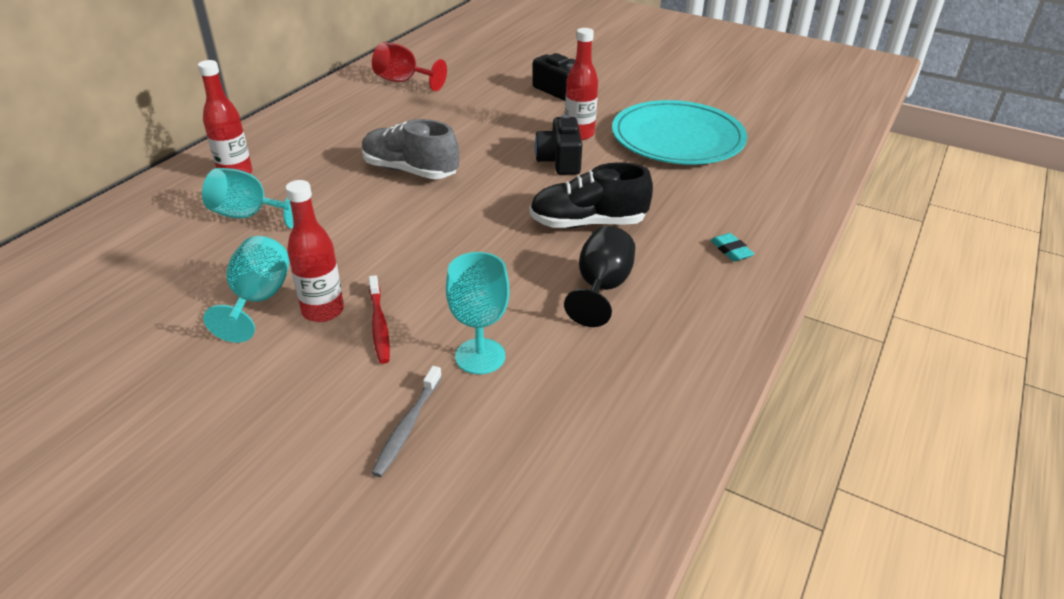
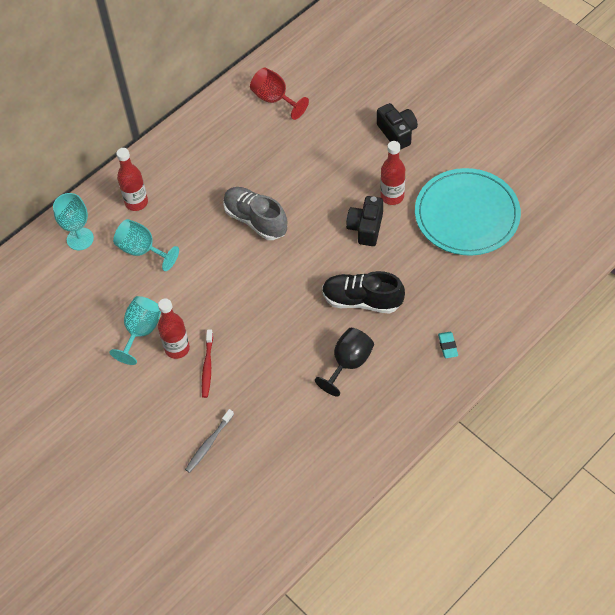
camera: 20 degrees right, 20 degrees up
turquoise goblet [446,252,510,374] -> turquoise goblet moved to [53,193,94,250]

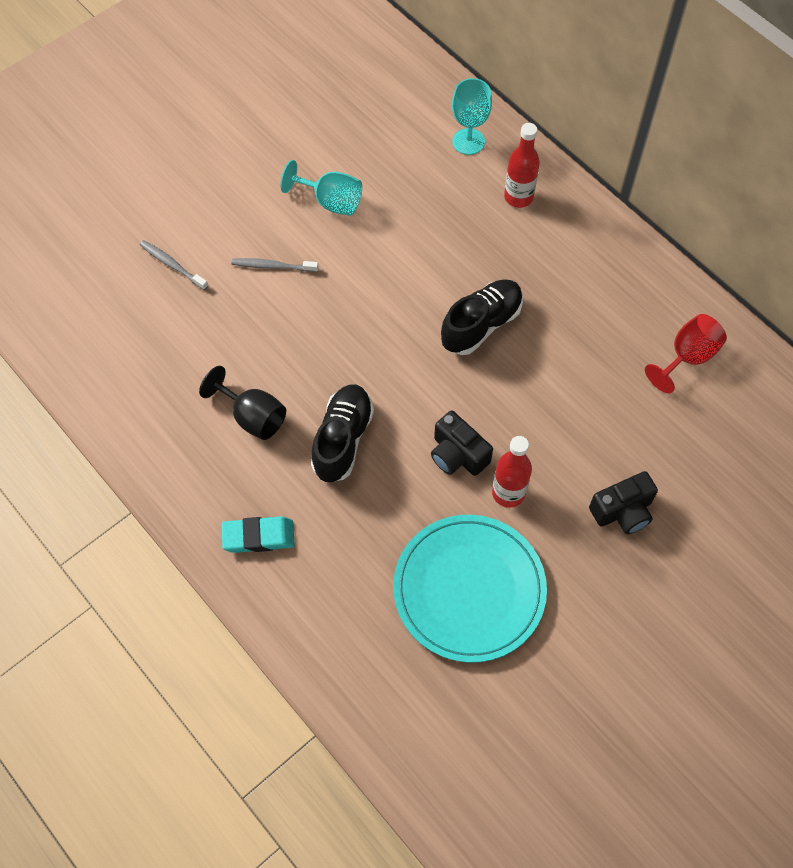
camera: 90 degrees right, 5 degrees up
turquoise goblet [113,219,179,271] -> none
red bottle [158,298,190,359] -> none
red toothbrush [202,329,213,398] -> grey toothbrush [231,258,319,272]
grey shoe [223,187,287,240] -> black shoe [441,279,523,355]
black camera [346,196,383,246] -> black camera turned 150 degrees counterclockwise [431,411,493,476]
turquoise eraser [438,332,458,358] -> turquoise eraser [222,516,295,553], size x1.66

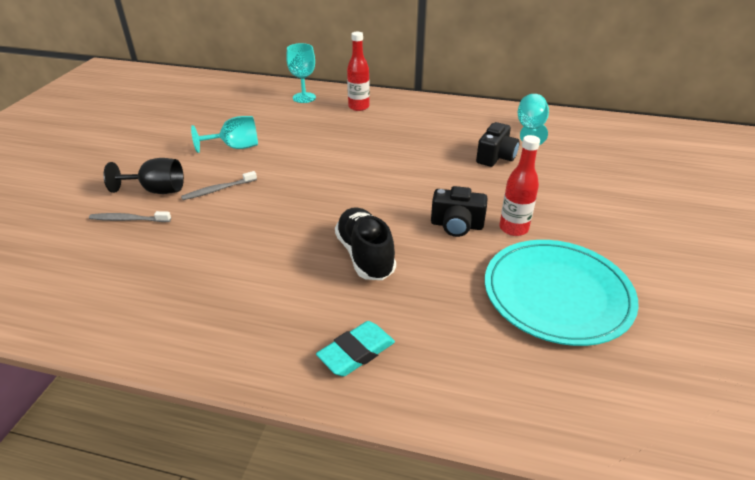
camera: 35 degrees left, 25 degrees down
black goblet [199,366,286,440] -> black goblet moved to [103,158,184,194]
black shoe [441,279,523,355] -> none
black camera [589,471,658,534] -> black camera moved to [476,122,520,167]
red goblet [645,314,727,393] -> turquoise goblet [518,94,549,145]

